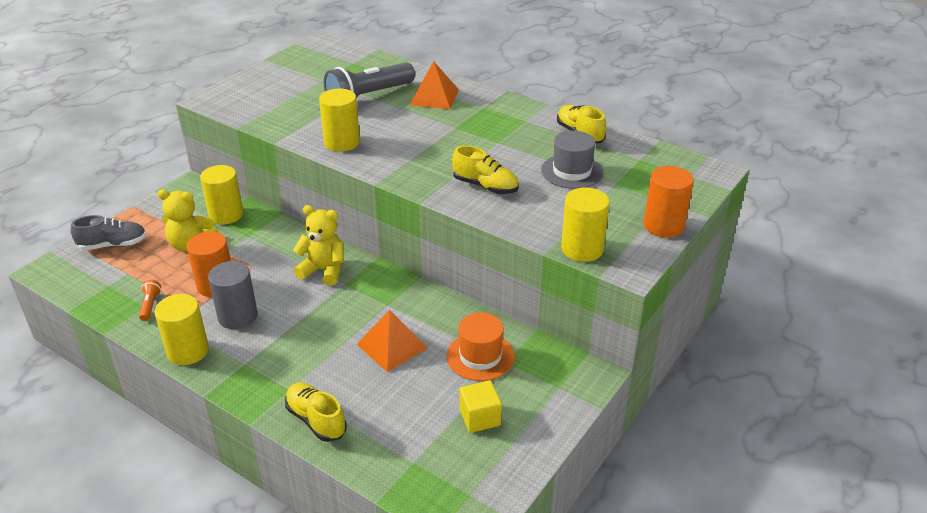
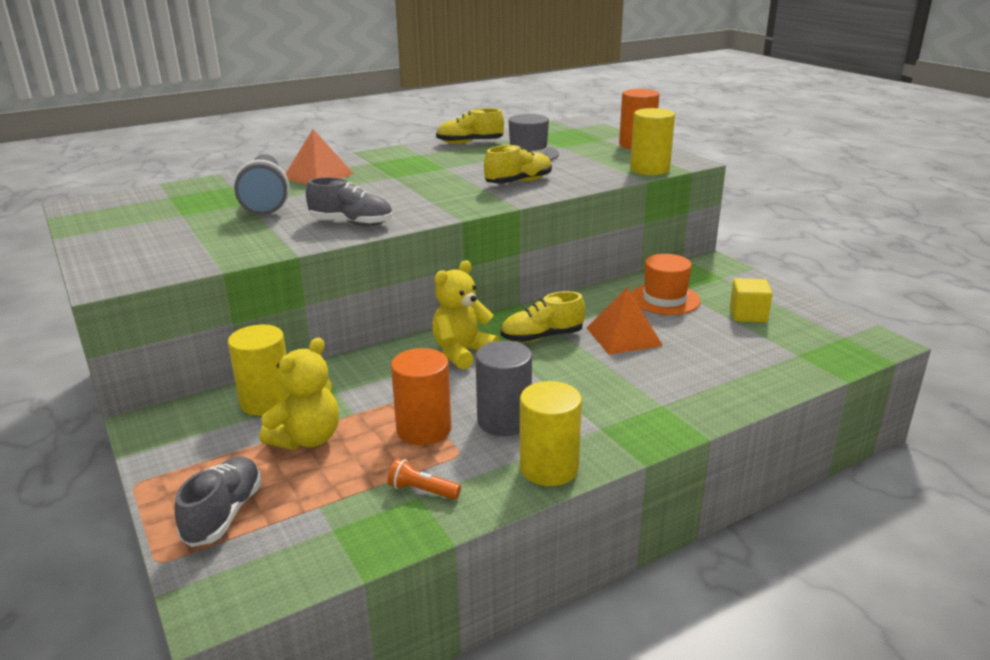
camera: 65 degrees left, 10 degrees down
yellow shoe [285,382,347,442] -> yellow shoe moved to [501,291,585,342]
yellow cylinder [319,89,360,152] -> grey shoe [306,177,392,226]

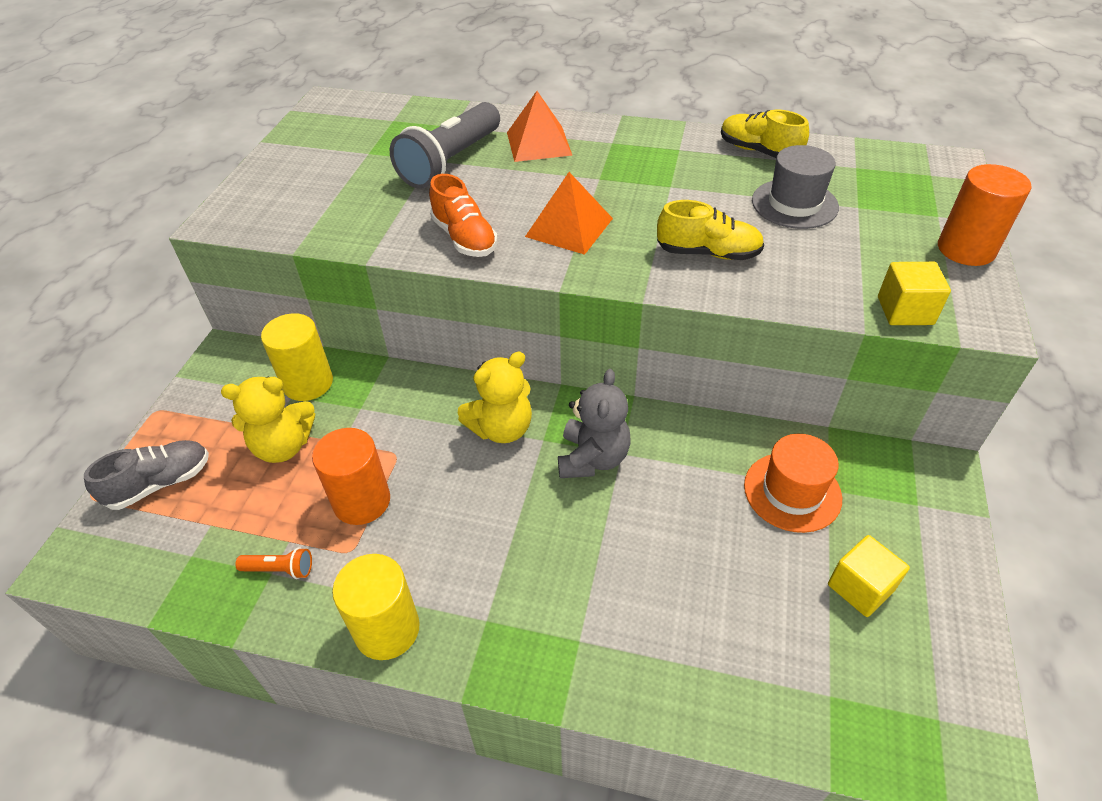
camera: 45 degrees right, 20 degrees up
grey shoe [306,177,392,226] -> orange shoe [429,174,498,257]
orange flashlight [388,458,461,500] -> orange flashlight turned 120 degrees clockwise [235,547,312,579]
yellow teddy bear [432,260,500,369] -> yellow teddy bear turned 150 degrees clockwise [458,352,532,443]
grey cylinder [475,341,532,436] -> none
yellow shoe [501,291,585,342] -> grey teddy bear [558,369,631,478]
orange pyramid [587,287,663,355] -> orange pyramid moved to [525,172,613,255]
yellow cylinder [630,108,675,175] -> yellow cube [878,262,951,325]

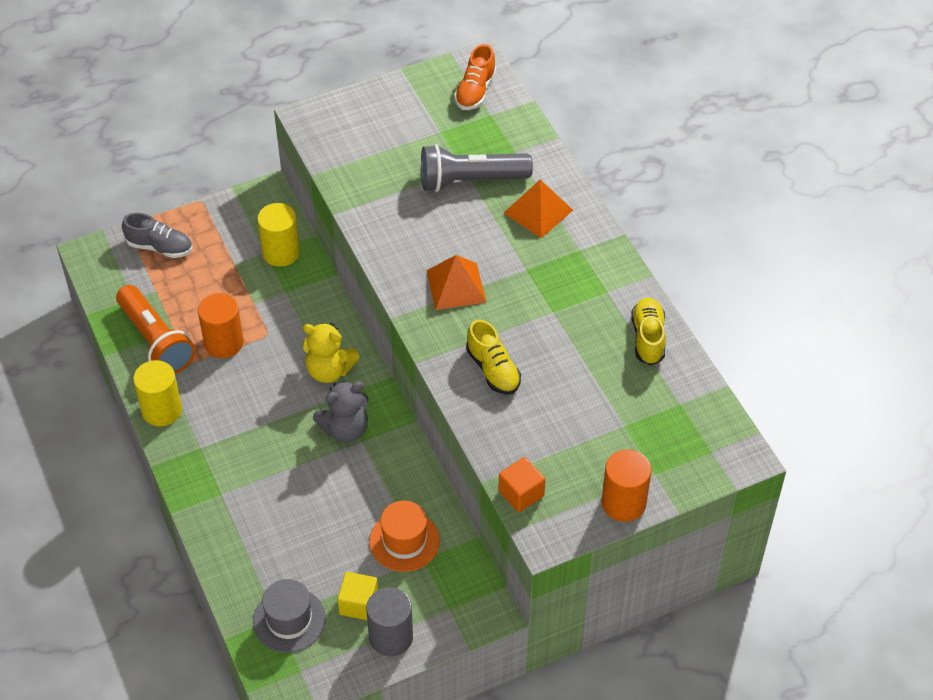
camera: 50 degrees right, 5 degrees up
yellow teddy bear [221,377,315,463] -> none
orange flashlight [235,547,312,579] -> orange flashlight [116,285,196,374], size x2.41
orange shoe [429,174,498,257] -> orange shoe moved to [454,44,496,110]
grey hat [752,145,839,229] -> grey hat moved to [253,579,326,653]
yellow cube [878,262,951,325] -> orange cube [498,457,545,512]
none -> grey cylinder [366,587,413,656]

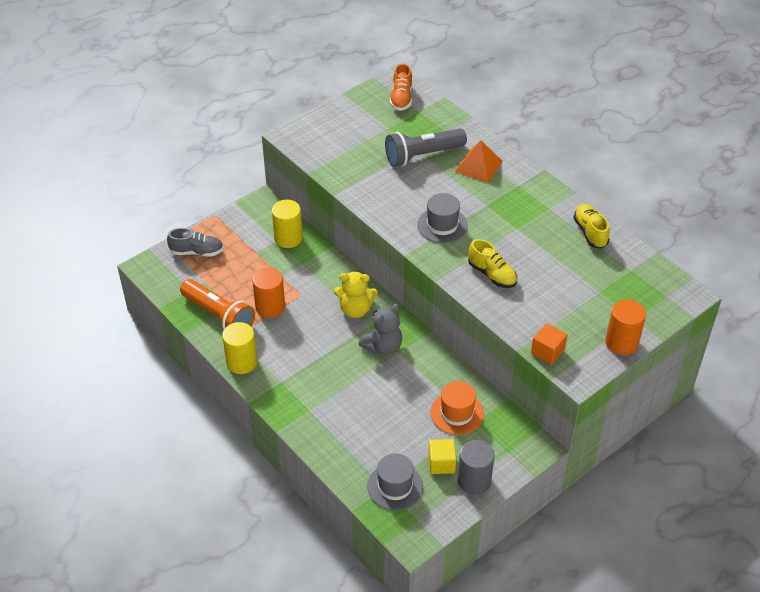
camera: 15 degrees left, 5 degrees down
orange pyramid [426,255,486,310] -> grey hat [417,193,468,243]

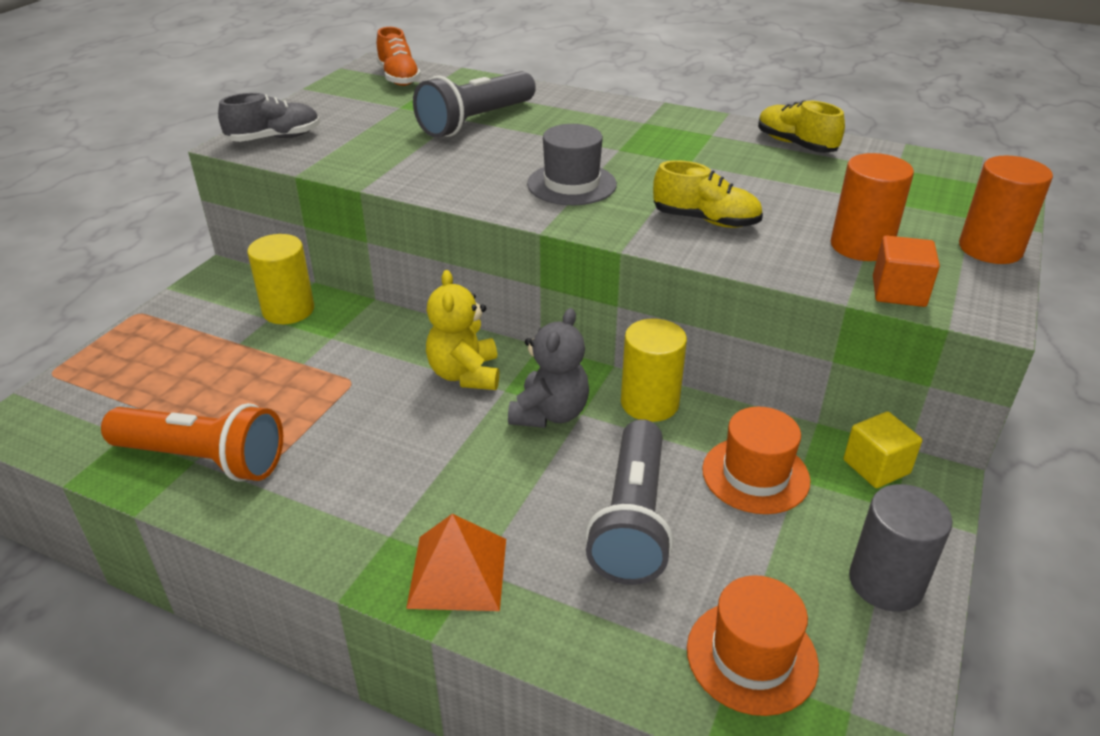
camera: 25 degrees left, 10 degrees down
grey shoe [167,228,223,257] -> grey shoe moved to [218,93,320,142]
yellow cylinder [222,322,257,374] -> yellow cylinder moved to [621,318,687,422]
orange cylinder [252,267,285,318] -> orange cylinder moved to [831,153,914,261]
yellow teddy bear [334,271,378,318] -> yellow teddy bear turned 105 degrees clockwise [426,270,499,390]
grey hat [367,453,423,510] -> orange hat [687,575,819,716]
yellow cube [428,439,456,474] -> yellow cube moved to [843,411,922,488]
orange pyramid [455,140,503,183] -> orange pyramid moved to [406,514,506,611]
none -> grey flashlight [585,419,673,585]

